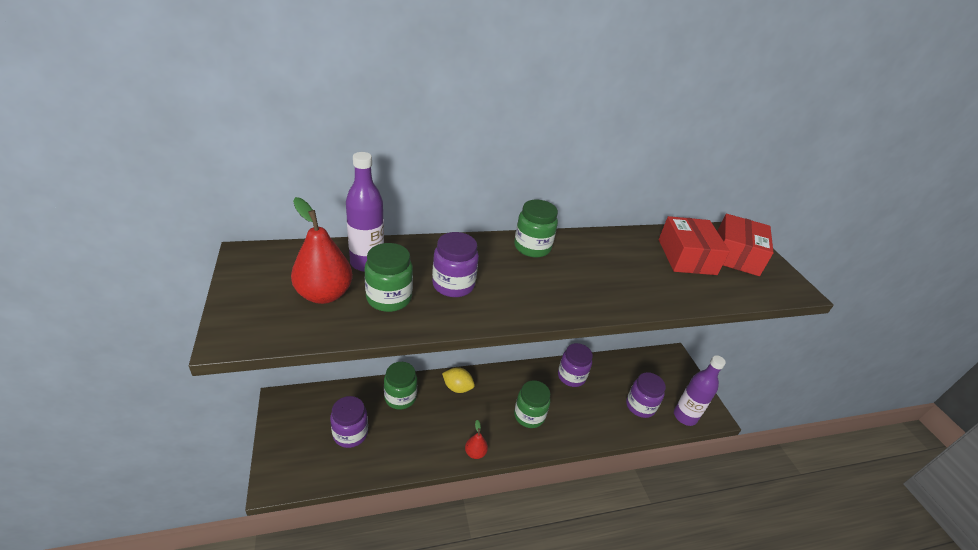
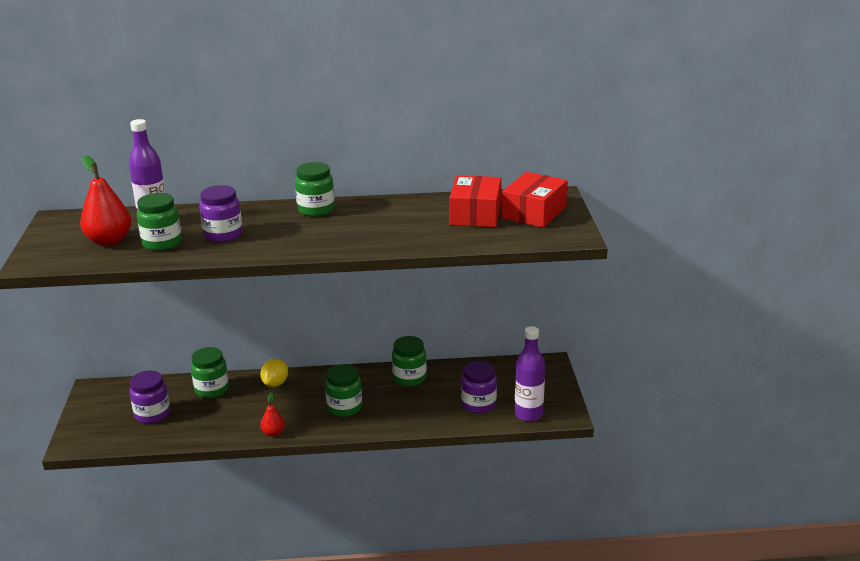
camera: 15 degrees right, 10 degrees down
yellow lemon [442,367,475,393] -> yellow lemon turned 75 degrees clockwise [260,359,288,387]
purple jar [558,343,593,387] -> green jar [392,336,427,387]

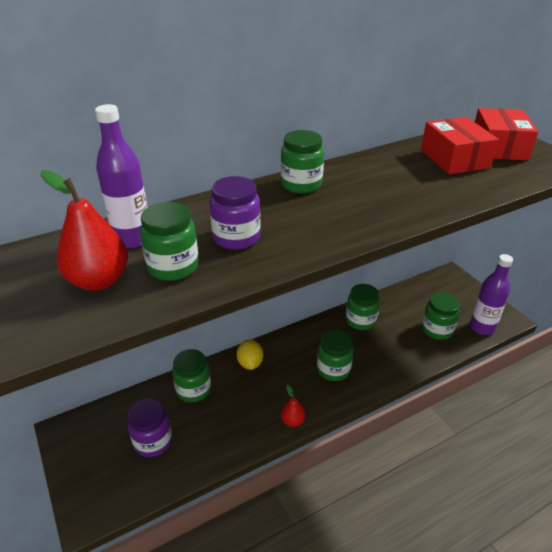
camera: 25 degrees left, 10 degrees up
purple jar [461,361,497,414] -> green jar [422,292,460,340]

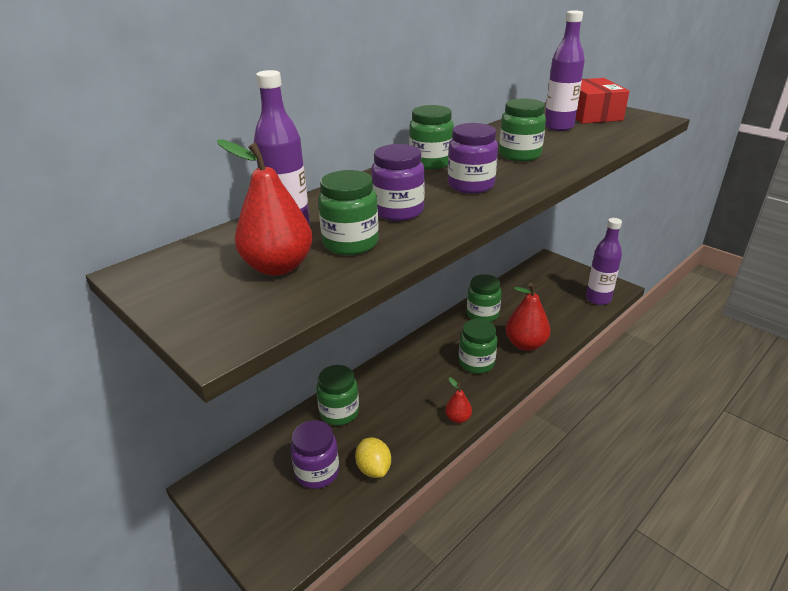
camera: 15 degrees left, 5 degrees down
yellow lemon [237,339,263,370] -> yellow lemon moved to [355,438,391,478]
red box [421,117,499,174] -> purple bottle [545,11,585,131]
green jar [422,292,460,340] -> green jar moved to [499,98,546,161]
none -> purple jar [448,123,498,194]
none -> red pear [506,283,550,351]

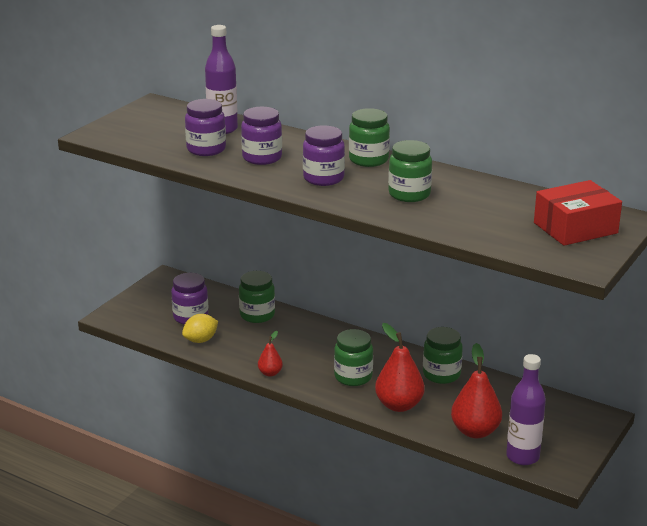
camera: 75 degrees right, 5 degrees down
red pear [217,140,312,276] -> red pear moved to [451,343,502,439]
green jar [318,170,379,255] -> purple jar [185,99,226,156]
purple bottle [545,11,585,131] -> none

